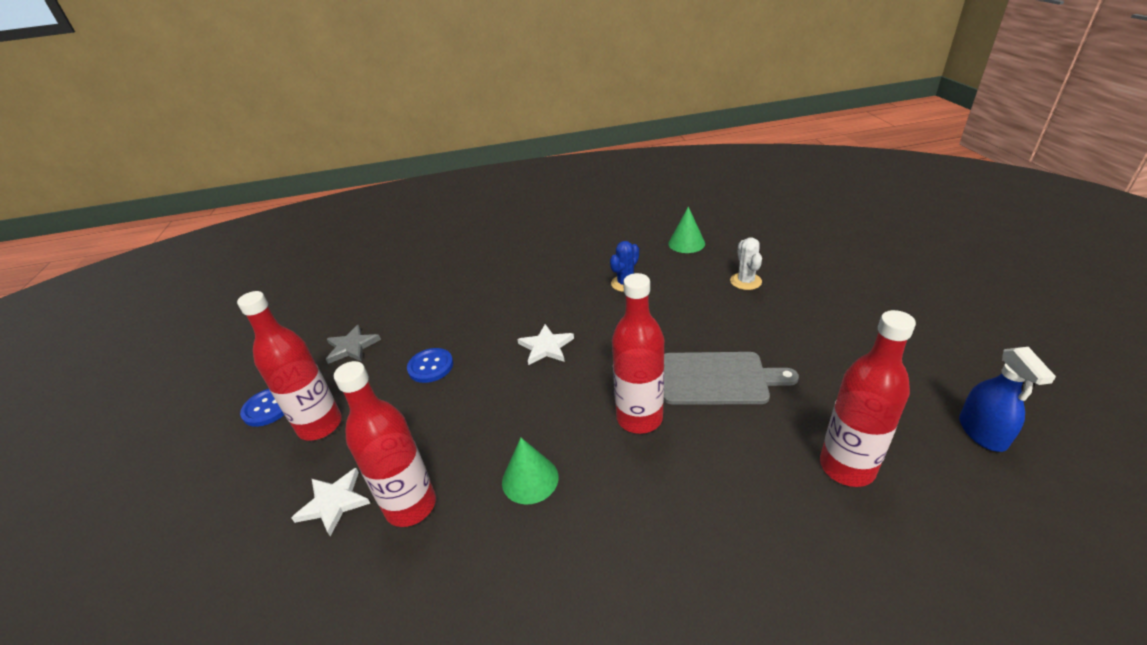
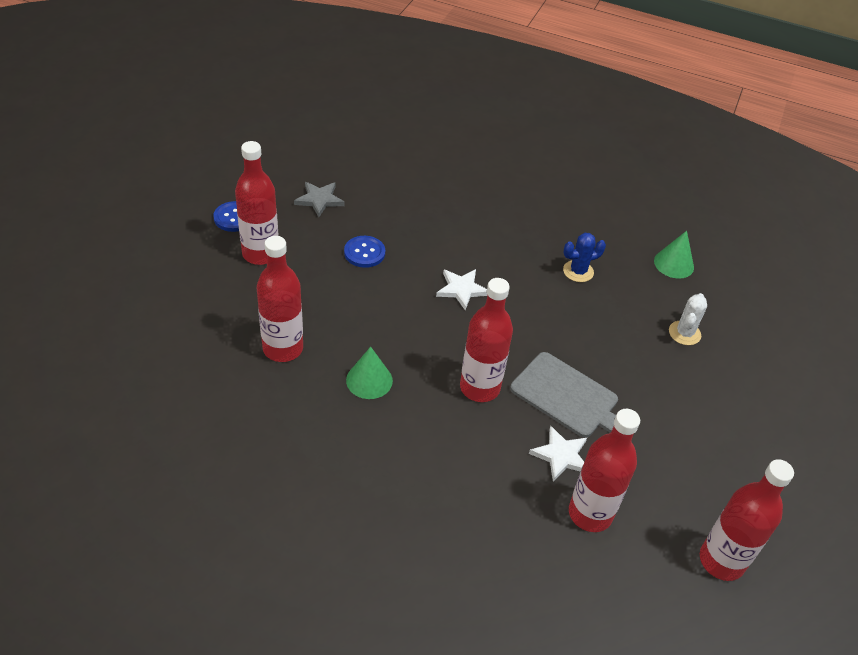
camera: 25 degrees right, 10 degrees up
white star [291,468,370,536] -> white star moved to [529,426,587,481]
blue spray bottle [959,347,1056,452] -> red bottle [700,459,794,581]

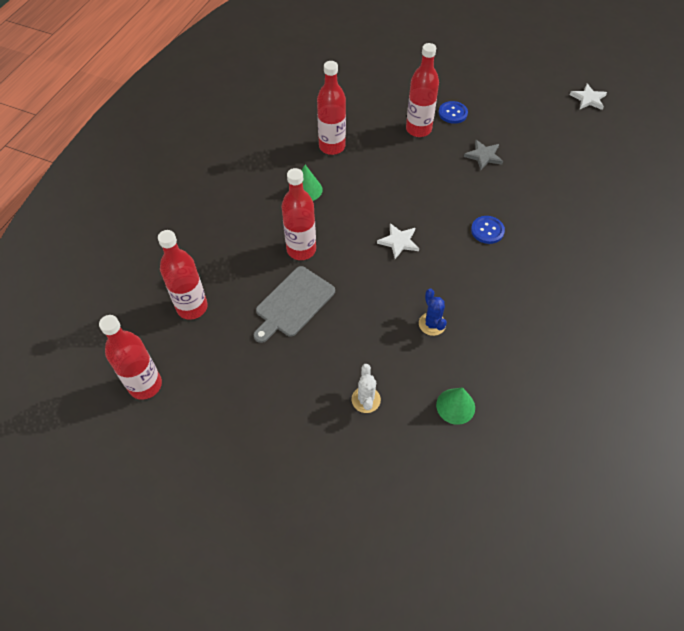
camera: 95 degrees right, 10 degrees up
blue button [344,236,385,268] -> blue button moved to [471,216,505,244]
white star [529,426,587,481] -> white star moved to [570,83,607,110]
white cactus [669,293,707,345] -> white cactus turned 60 degrees clockwise [351,364,381,413]

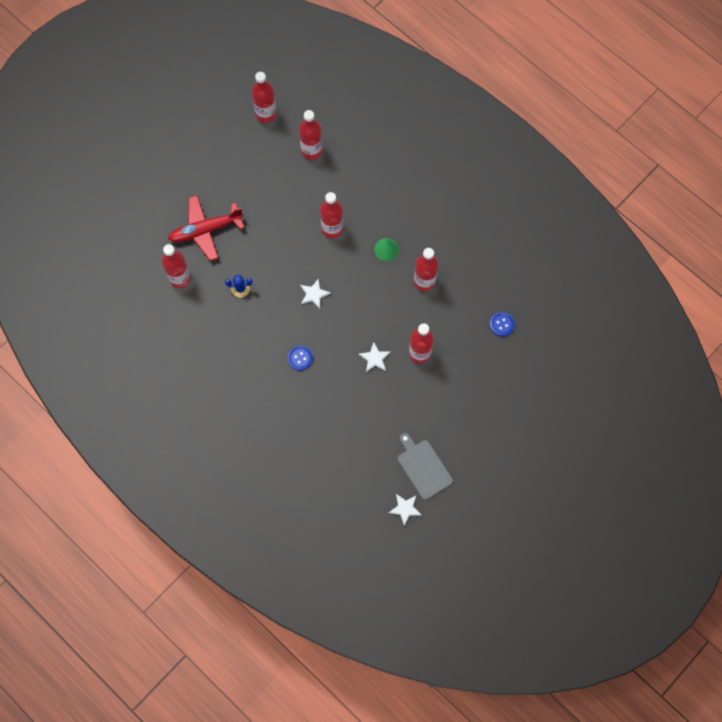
camera: 110 degrees right, 15 degrees up
grey cutting board [254,266,335,343] -> grey cutting board moved to [398,433,453,500]
white cactus [351,364,381,413] -> red plane [168,195,245,261]
green cone [436,387,475,425] -> red bottle [162,244,191,288]
blue button [439,101,468,124] -> blue button moved to [490,312,515,336]
grey star [464,140,503,170] -> none
none -> white star [359,342,391,372]

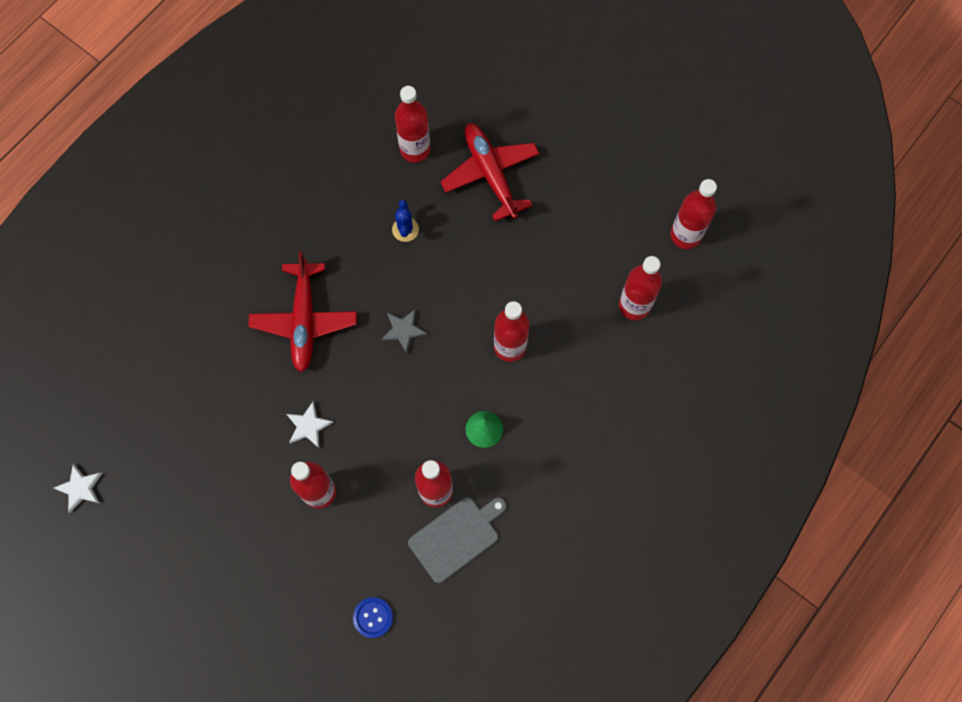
camera: 85 degrees right, 0 degrees up
blue button [288,346,313,371] -> red plane [248,251,357,372]
white star [300,278,331,309] -> grey star [381,309,428,354]
grey cutting board [398,433,453,500] -> grey cutting board moved to [408,497,507,583]

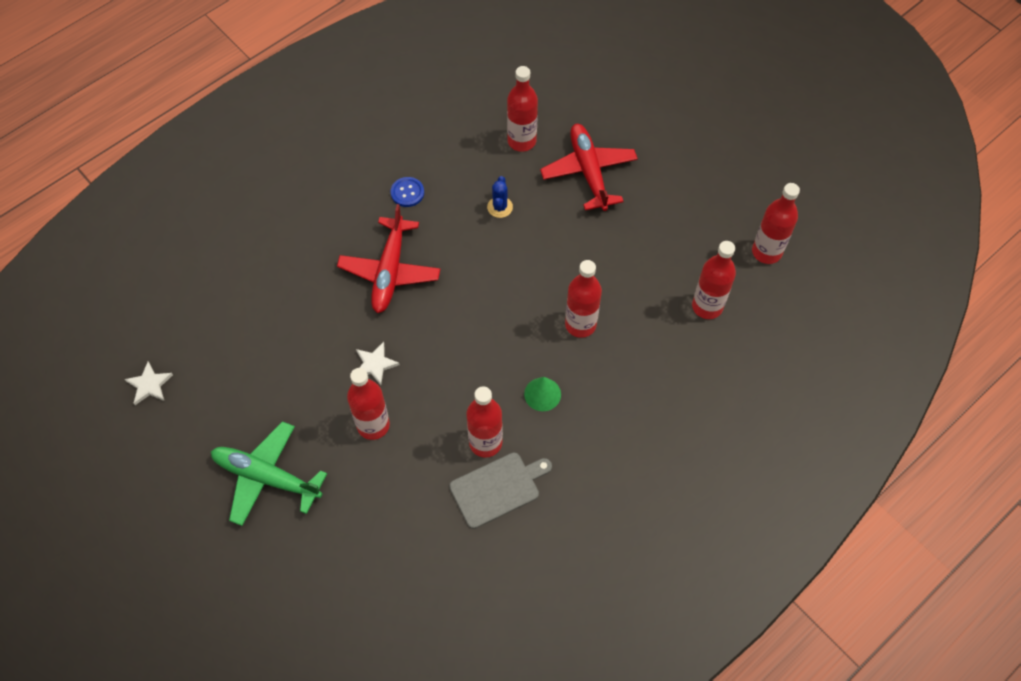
camera: 10 degrees right, 10 degrees down
blue button [353,597,393,638] -> blue button moved to [391,177,424,207]
grey star [381,309,428,354] -> none
none -> green plane [211,421,327,526]

